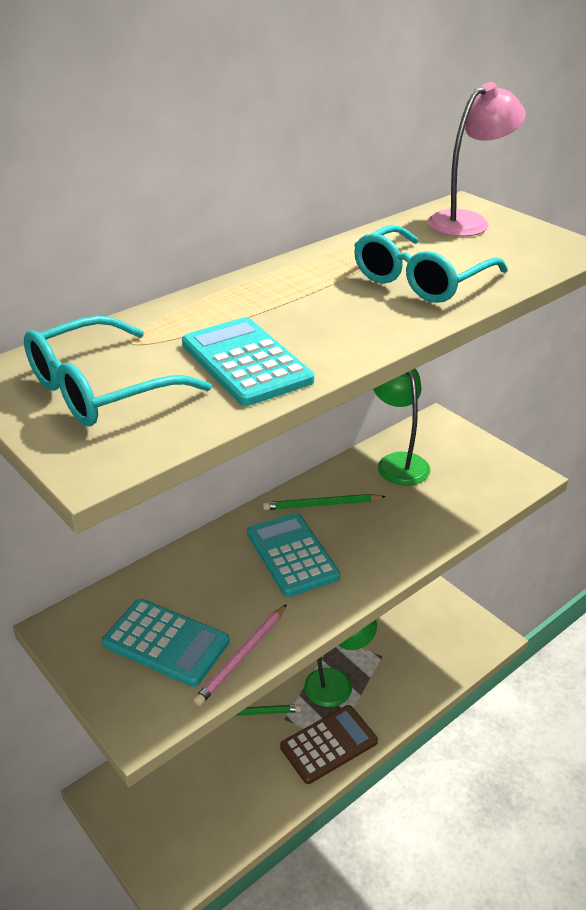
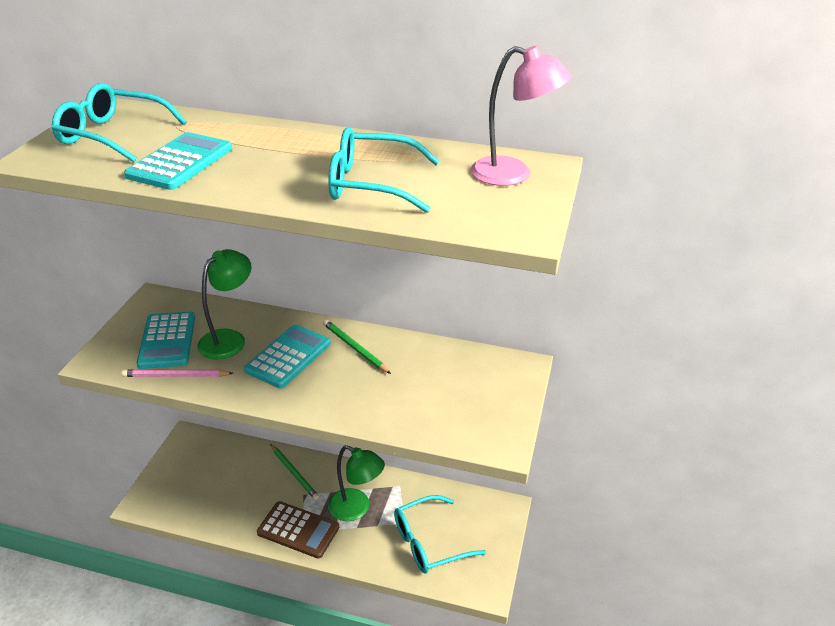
camera: 55 degrees right, 0 degrees up
green lamp [373,368,430,485] -> green lamp moved to [197,249,252,360]
none -> turquoise glasses [394,495,486,574]

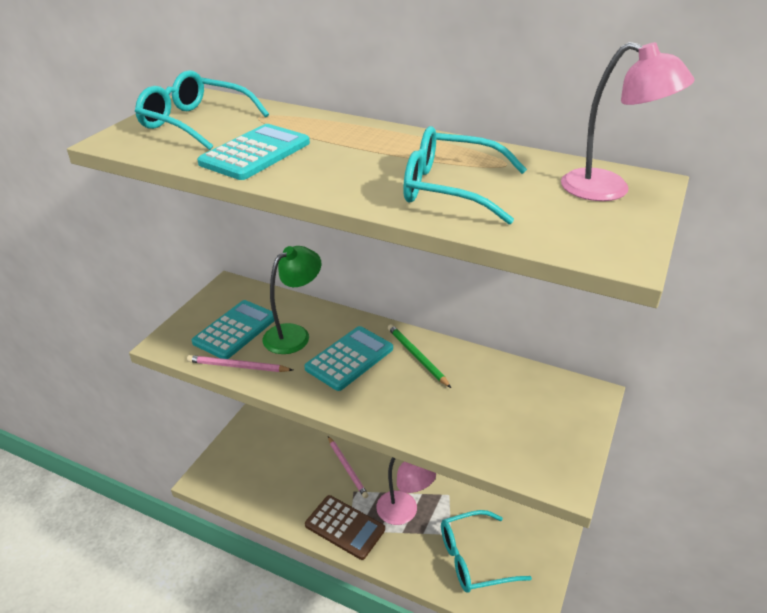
camera: 10 degrees right, 0 degrees up
turquoise calculator [137,312,195,369] -> turquoise calculator turned 150 degrees counterclockwise [192,300,274,359]
green pencil [271,444,319,500] -> pink pencil [328,436,369,498]
green lamp [328,445,385,521] -> pink lamp [376,457,436,525]

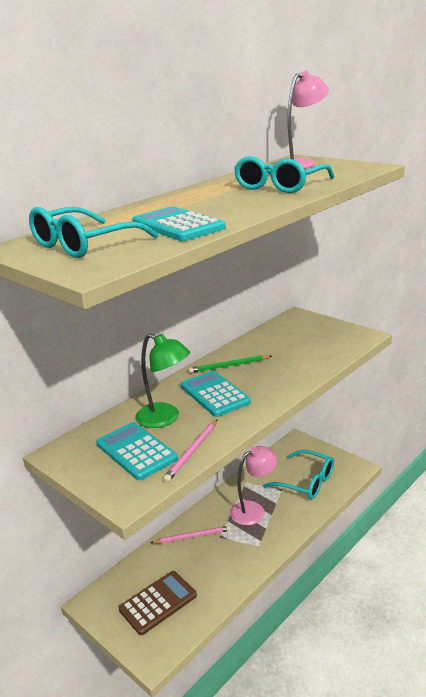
camera: 70 degrees left, 10 degrees down
green lamp [263,246,321,354] -> green lamp turned 150 degrees clockwise [136,333,190,428]
brown calculator [305,495,385,560] -> brown calculator moved to [119,571,197,635]
turquoise glasses [441,510,532,593] -> turquoise glasses turned 60 degrees counterclockwise [263,450,334,499]

